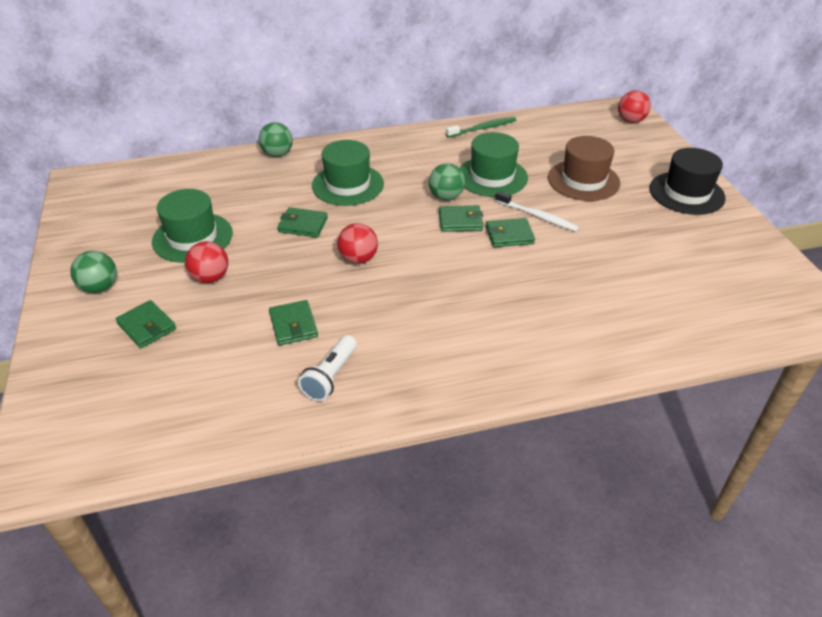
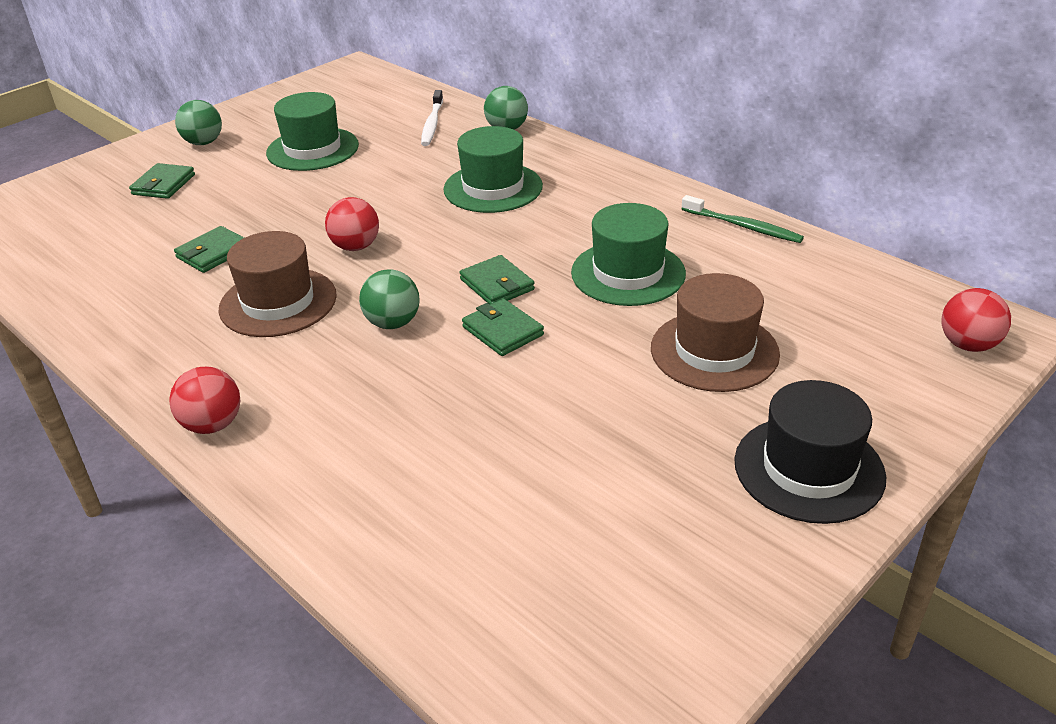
camera: 60 degrees right, 5 degrees down
red ball [185,241,228,283] -> red ball moved to [169,367,240,434]
green wallet [277,207,328,238] -> none
white flashlight [298,335,357,401] -> none
green ball [429,163,465,200] -> green ball moved to [359,269,420,329]
white toothbrush [495,191,579,232] -> white toothbrush moved to [421,90,443,146]
none -> brown hat [218,231,337,337]

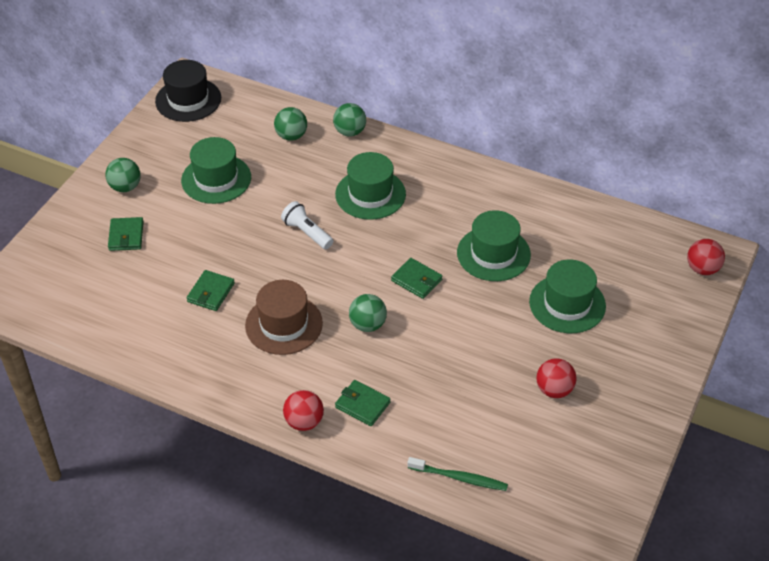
camera: 20 degrees left, 10 degrees up
red ball [325,197,379,251] -> red ball moved to [536,358,577,398]
white toothbrush [421,90,443,146] -> green ball [274,107,307,141]
green wallet [462,298,544,356] -> green wallet moved to [335,380,391,426]
brown hat [651,273,780,392] -> green hat [529,259,606,333]
green toothbrush [682,195,804,243] -> green toothbrush moved to [407,457,508,491]
black hat [734,380,886,524] -> black hat moved to [155,60,221,122]
none -> white flashlight [281,201,333,249]

